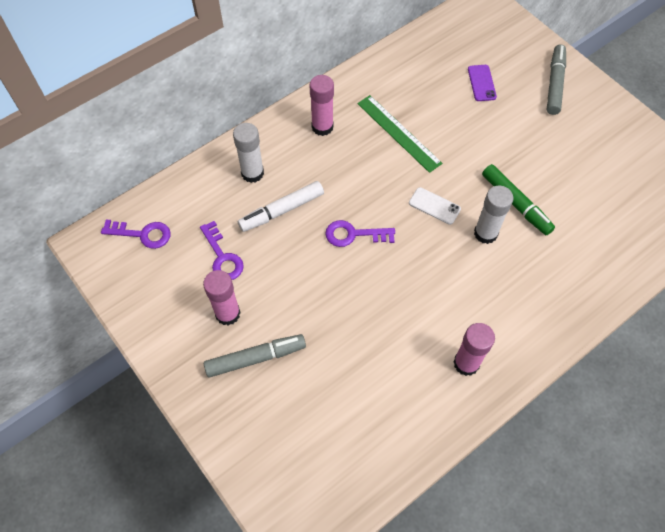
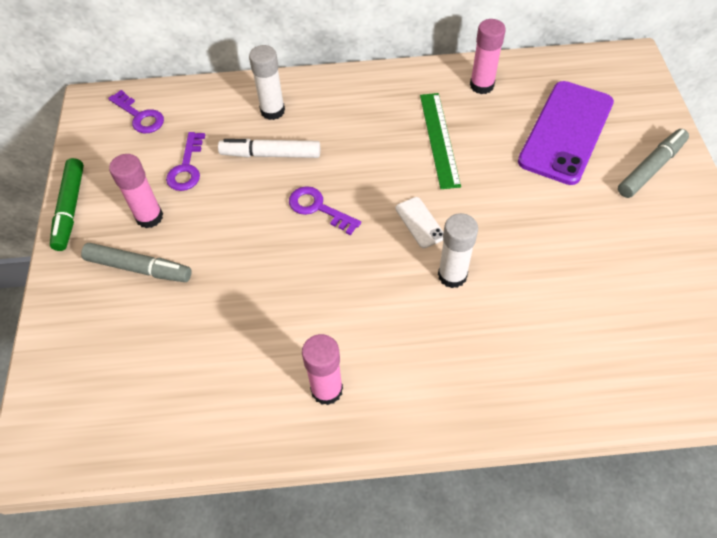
camera: 35 degrees right, 5 degrees down
pink glue stick [309,75,334,136] -> pink glue stick moved to [470,19,506,94]
purple phone [468,65,497,101] -> purple phone [518,81,614,185], size x2.38
green marker [482,164,555,235] -> green marker moved to [50,158,84,251]

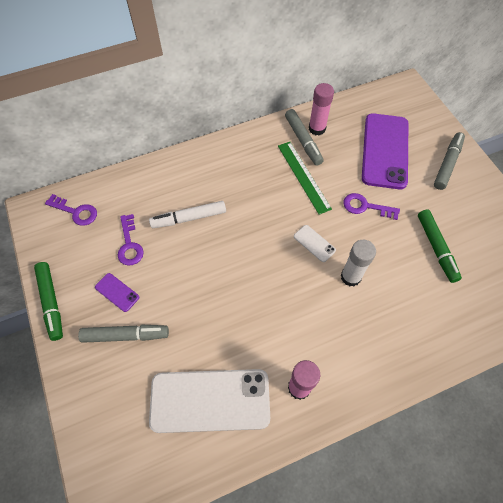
camera: 20 degrees left, 5 degrees up
pink glue stick [109,154,163,228] -> purple phone [95,273,139,312]
white glue stick [249,45,285,120] -> none
purple key [289,186,361,235] -> purple key moved to [343,193,400,220]
none -> white phone [149,369,270,433]
none -> grey marker [285,109,324,166]
none -> green marker [418,209,462,283]

